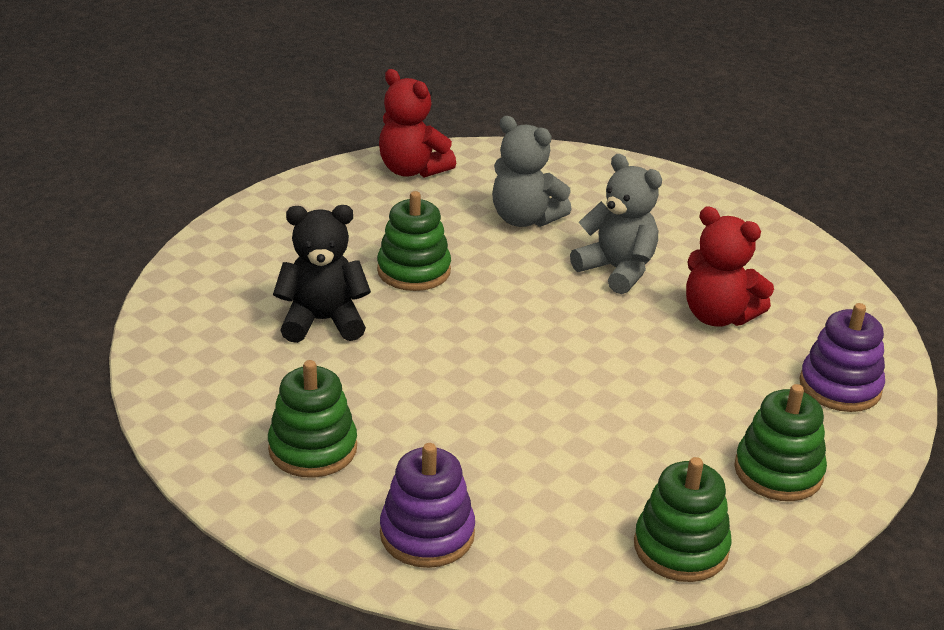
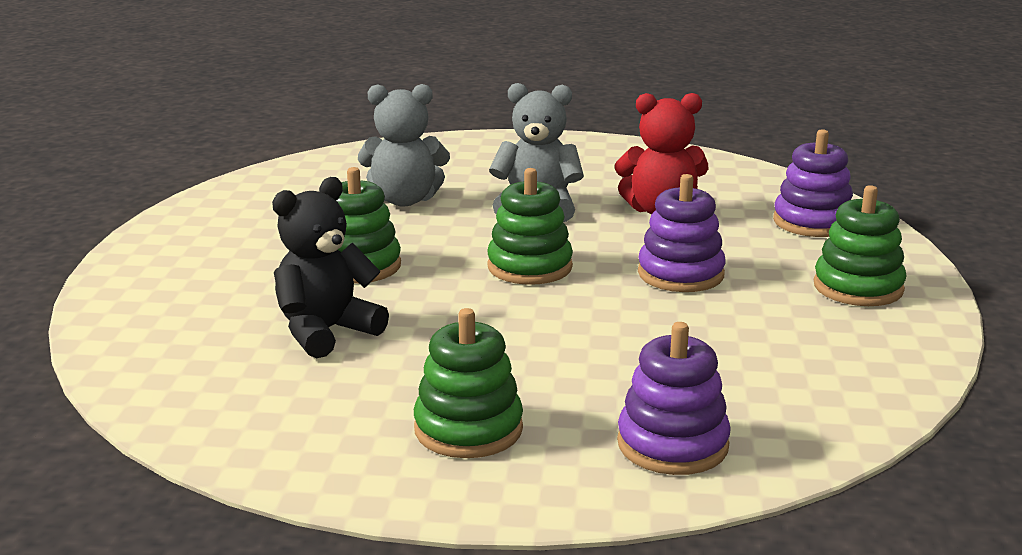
camera: 35 degrees left, 10 degrees down
red teddy bear [379,69,456,178] -> none
green stacking toy [634,457,732,582] -> green stacking toy moved to [487,168,573,285]
none -> purple stacking toy [638,174,726,292]

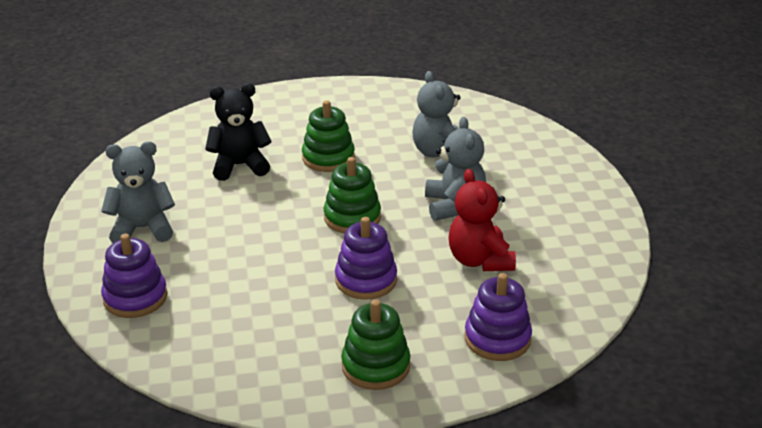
camera: 75 degrees right, 10 degrees up
black teddy bear [272,177,389,358] -> black teddy bear turned 45 degrees counterclockwise [205,83,272,181]
green stacking toy [414,308,523,458] -> grey teddy bear [101,141,175,243]

